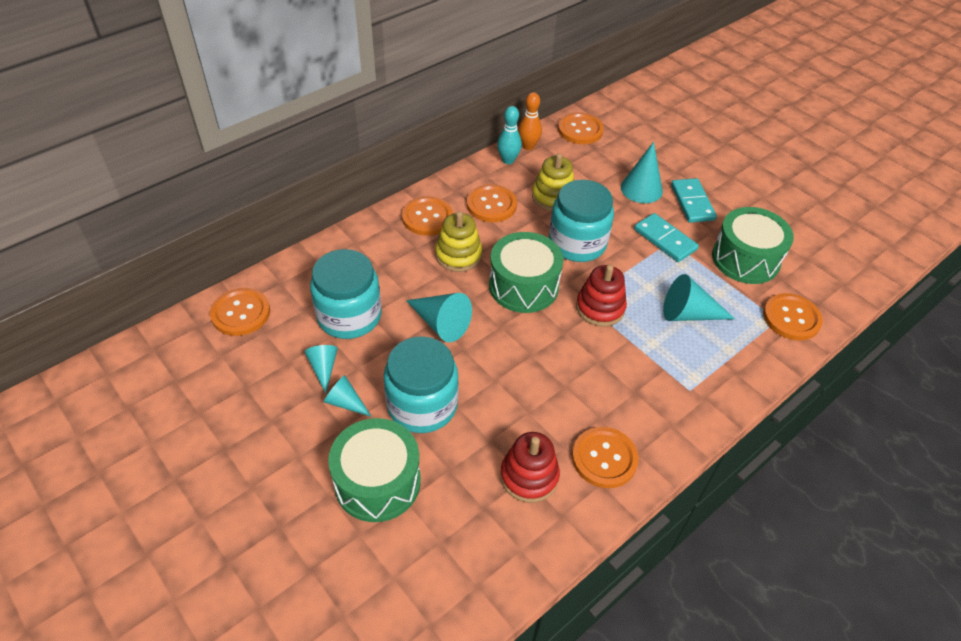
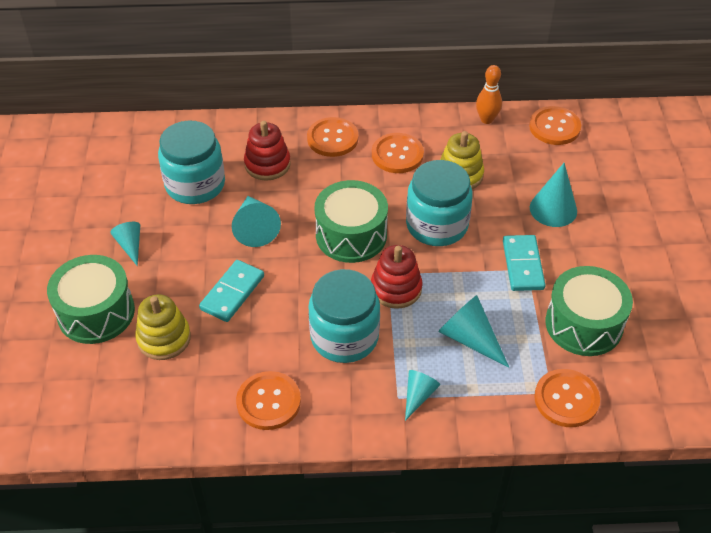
camera: 40 degrees right, 0 degrees up
orange button [210,288,270,336] -> none
turquoise cone [305,345,338,393] -> turquoise cone moved to [405,370,440,421]
turquoise jar [384,336,459,433] -> turquoise jar moved to [308,269,380,363]
yellow stacking toy [435,211,482,272] -> yellow stacking toy moved to [135,294,191,360]
turquoise bowling pin [497,106,522,164] -> none
red stacking toy [500,432,560,503] -> red stacking toy moved to [244,121,291,181]
turquoise domino [671,178,717,223] -> turquoise domino moved to [199,260,264,322]

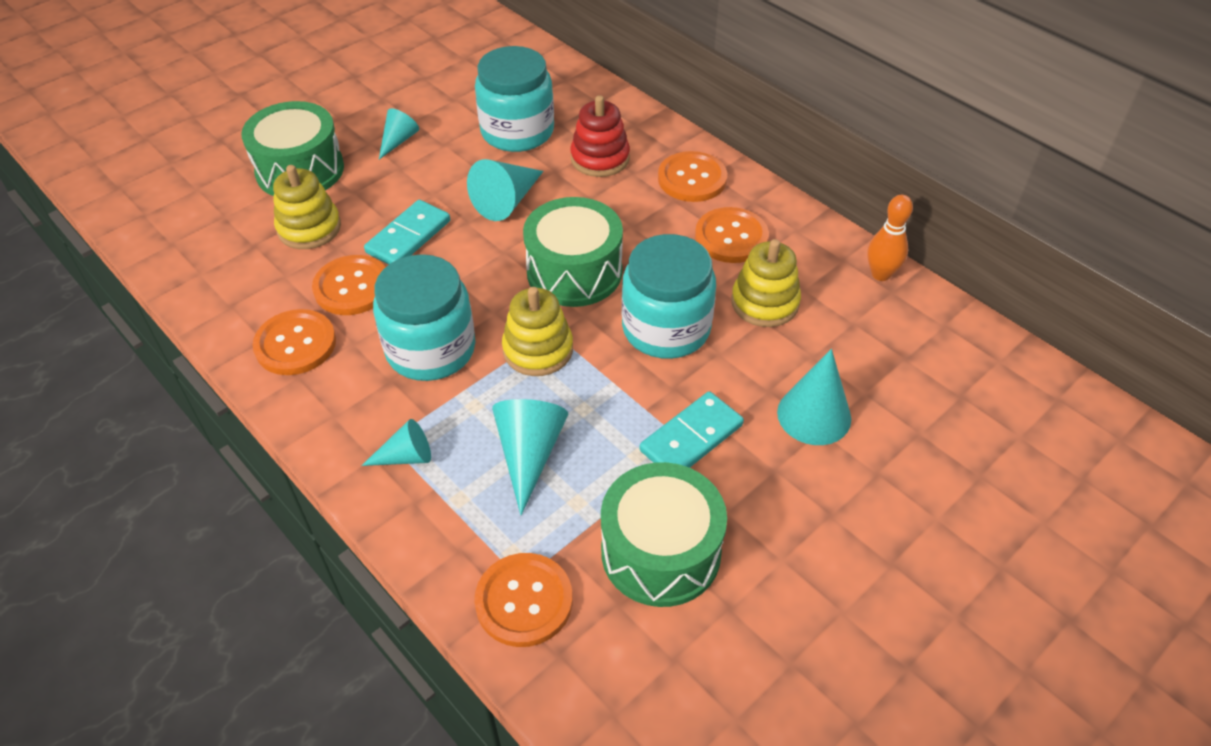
camera: 50 degrees right, 0 degrees up
turquoise domino [199,260,264,322] -> turquoise domino turned 45 degrees counterclockwise [364,200,450,265]
red stacking toy [371,245,422,309] -> yellow stacking toy [502,287,573,376]
orange button [529,106,581,145] -> orange button moved to [312,255,386,315]

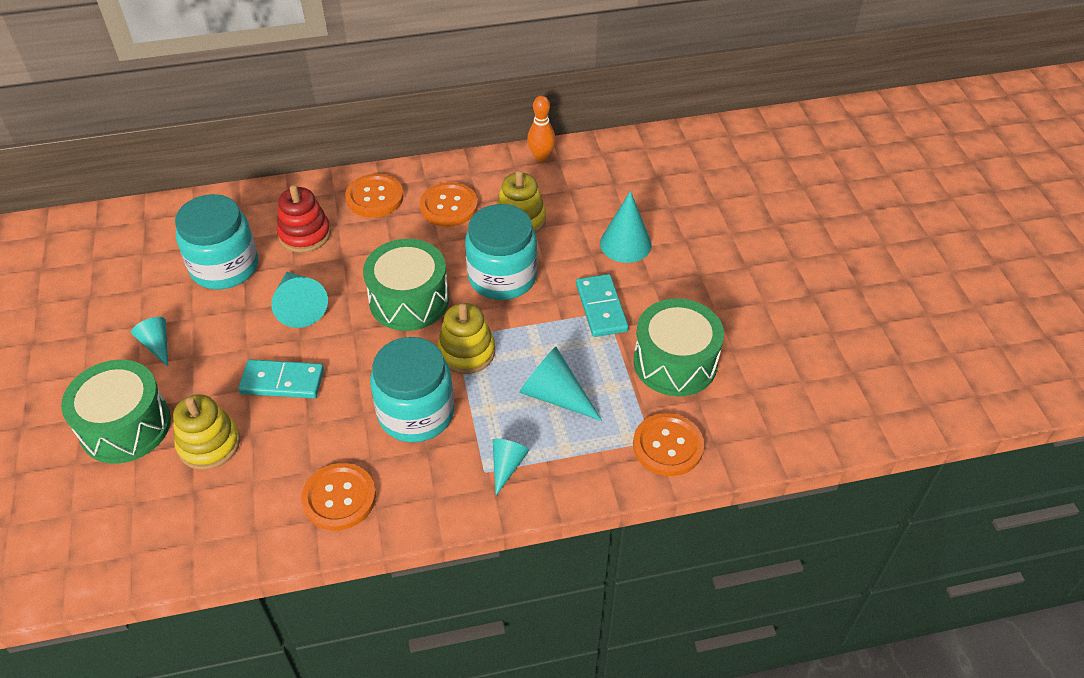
camera: 60 degrees left, 0 degrees up
orange button [312,255,386,315] -> none
turquoise domino [364,200,450,265] -> turquoise domino turned 60 degrees counterclockwise [238,359,324,398]

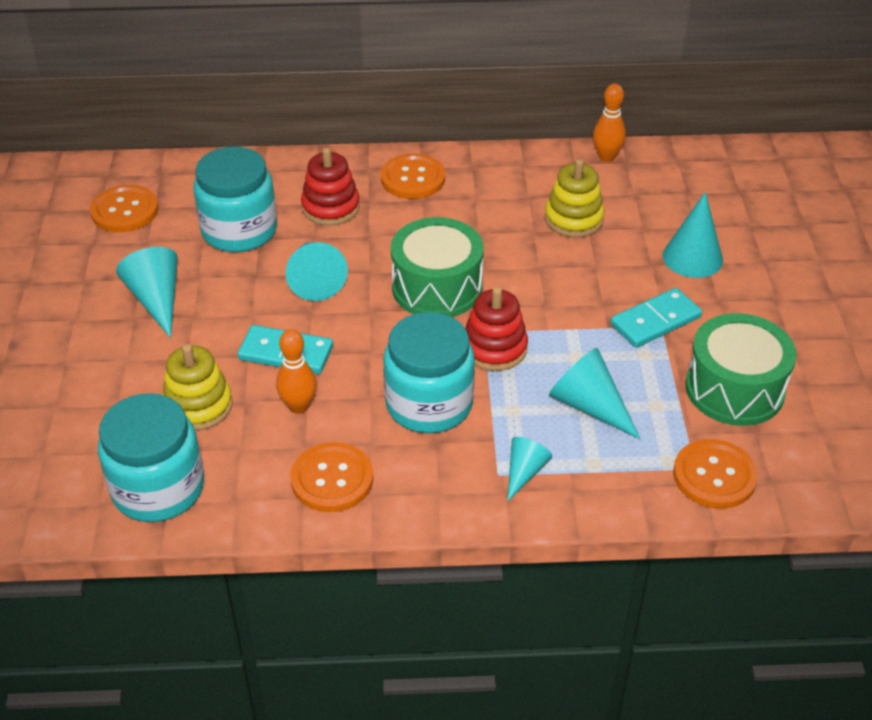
camera: 10 degrees right, 5 degrees down
green drum [61,360,171,464] -> none
turquoise cone [131,317,168,367] -> turquoise cone [116,247,178,338], size x1.61
orange button [420,182,478,227] -> orange button moved to [90,185,159,232]
yellow stacking toy [437,303,495,374] -> red stacking toy [465,287,528,371]
turquoise jar [465,204,538,300] -> turquoise jar moved to [98,393,204,522]
turquoise domino [576,274,629,337] -> turquoise domino turned 60 degrees clockwise [611,288,702,348]
none -> orange bowling pin [276,329,317,414]

